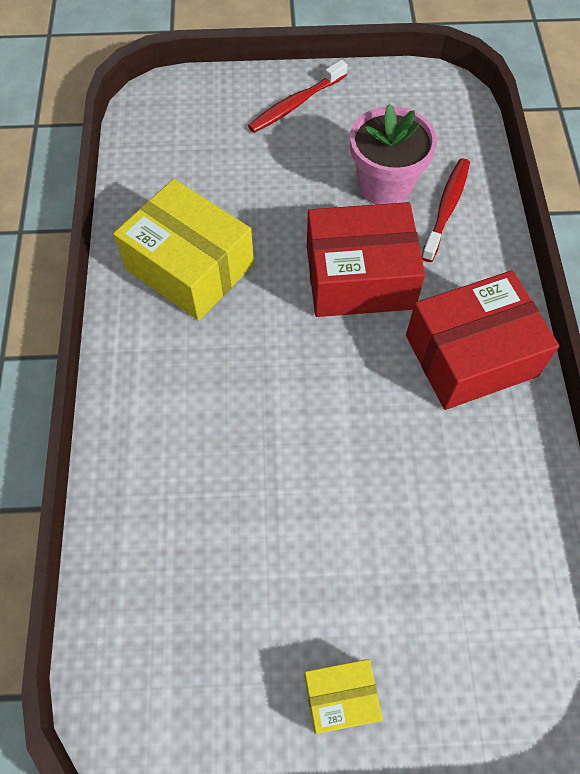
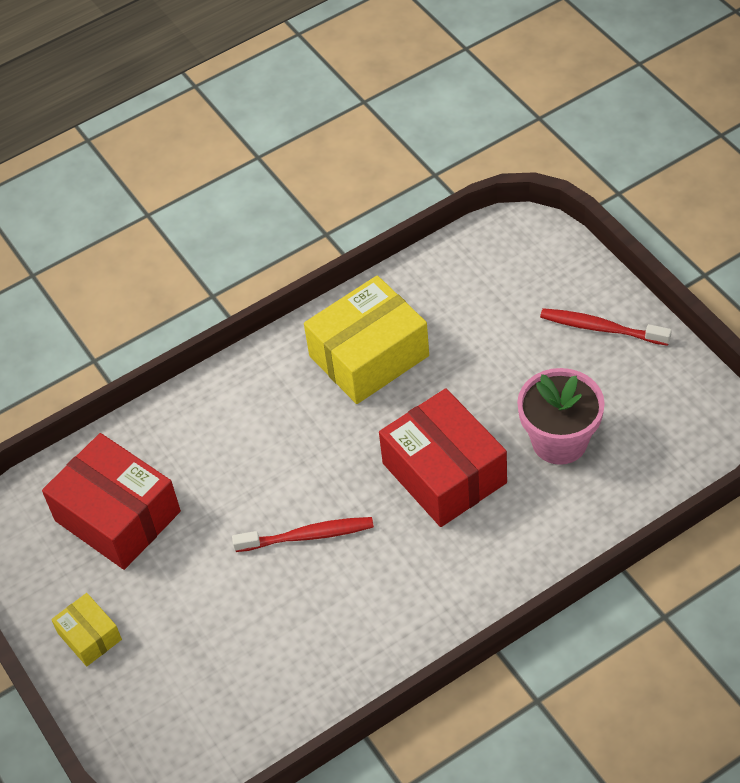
camera: 65 degrees right, 10 degrees down
yellow box [113,179,254,321] -> yellow box turned 45 degrees clockwise [304,276,429,404]
red box [406,270,559,410] -> red box moved to [42,433,181,570]
red toothbrush [422,158,470,262] -> red toothbrush moved to [232,517,374,552]

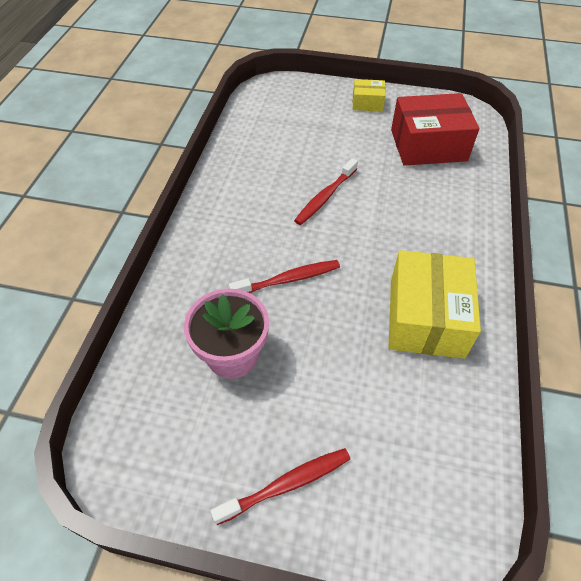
camera: 130 degrees right, 0 degrees up
red box [379,388,507,527] -> red toothbrush [229,260,340,293]

